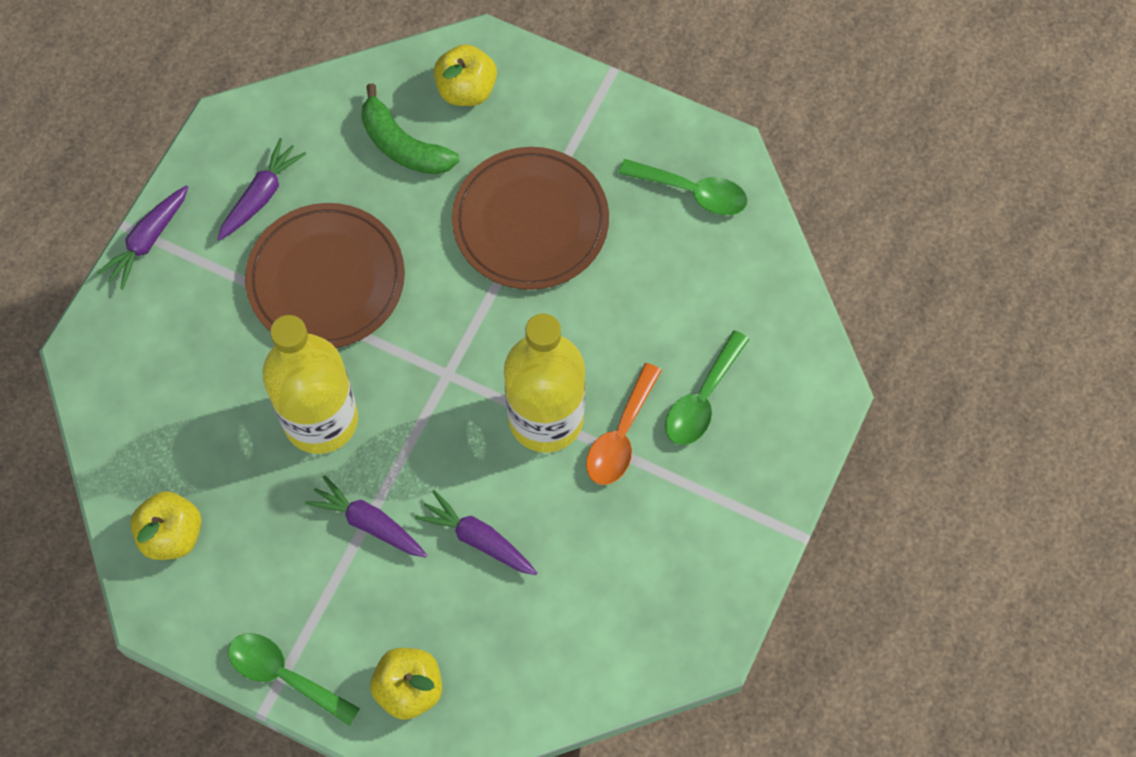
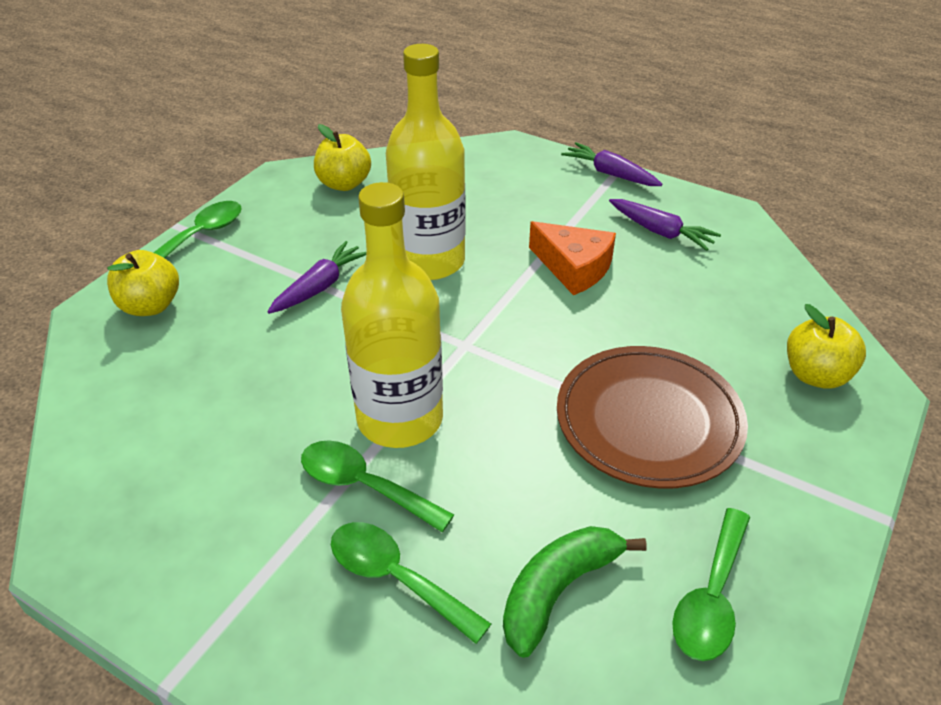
camera: 95 degrees right, 25 degrees down
brown plate [245,203,405,348] -> orange cheese [529,221,616,295]
green banana [361,83,459,175] -> green banana moved to [503,526,647,658]
purple carrot [415,490,537,575] -> none
orange spoon [586,363,662,485] -> green spoon [301,440,454,532]

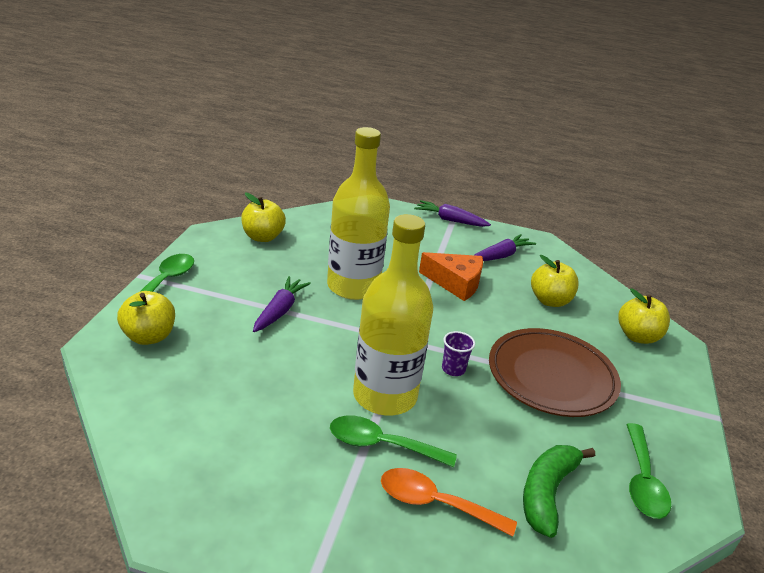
camera: 20 degrees left, 10 degrees down
green spoon [331,522,491,644] -> orange spoon [381,468,517,537]
purple carrot [609,199,721,251] -> purple carrot turned 60 degrees counterclockwise [475,234,536,261]
none -> purple cup [442,331,475,376]
none -> yellow apple [531,255,579,307]

